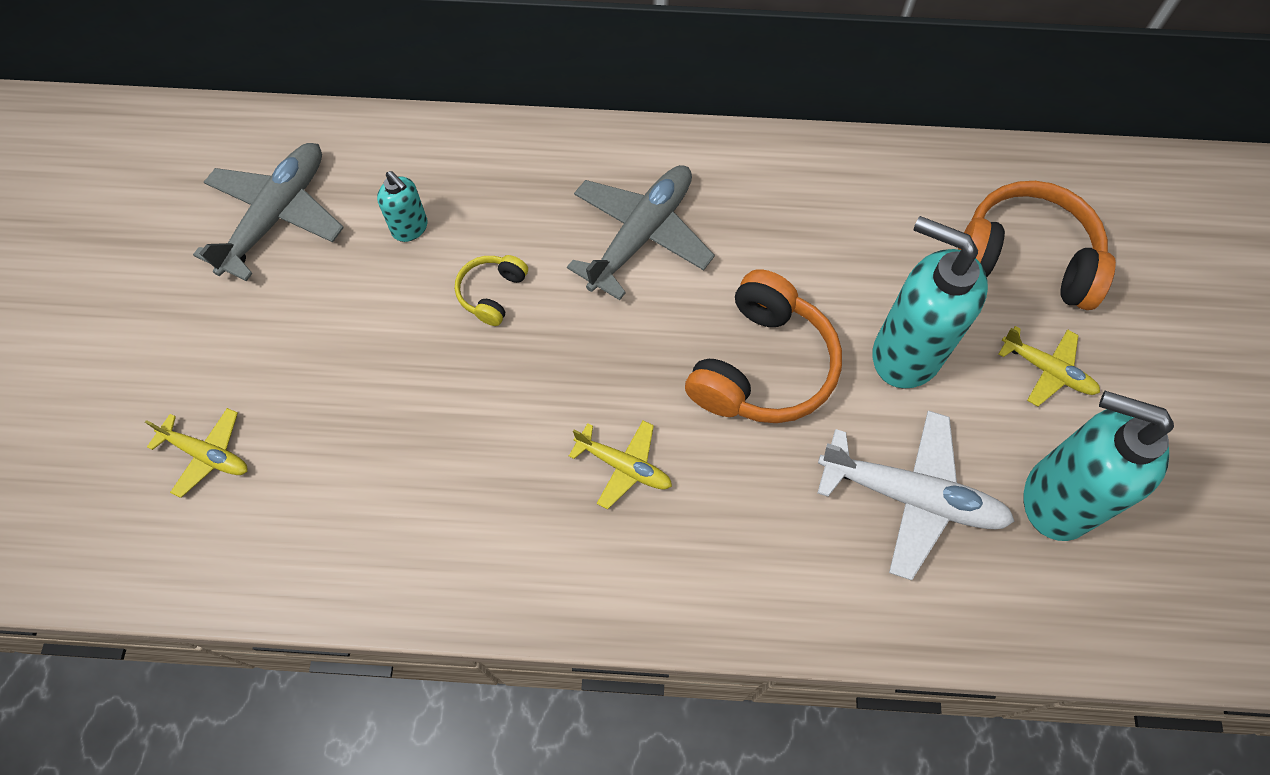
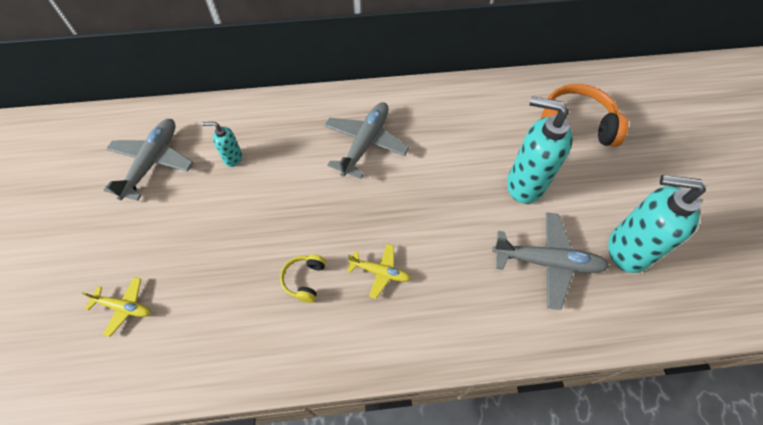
camera: 10 degrees left, 5 degrees down
turquoise soap dispenser [377,171,428,242] -> turquoise soap dispenser turned 150 degrees clockwise [202,122,242,167]
yellow headphones [455,255,528,326] -> yellow headphones moved to [280,255,326,303]
orange headphones [685,269,842,423] -> none
white plane [817,410,1014,580] -> grey plane [492,212,610,310]
yellow plane [999,326,1100,407] -> none

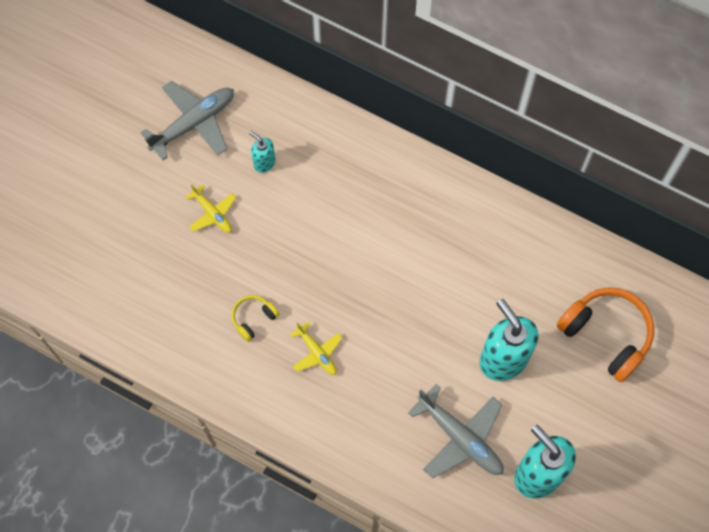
camera: 35 degrees right, 10 degrees up
yellow plane [82,277,151,337] -> yellow plane moved to [186,184,236,233]
grey plane [324,102,409,179] -> none

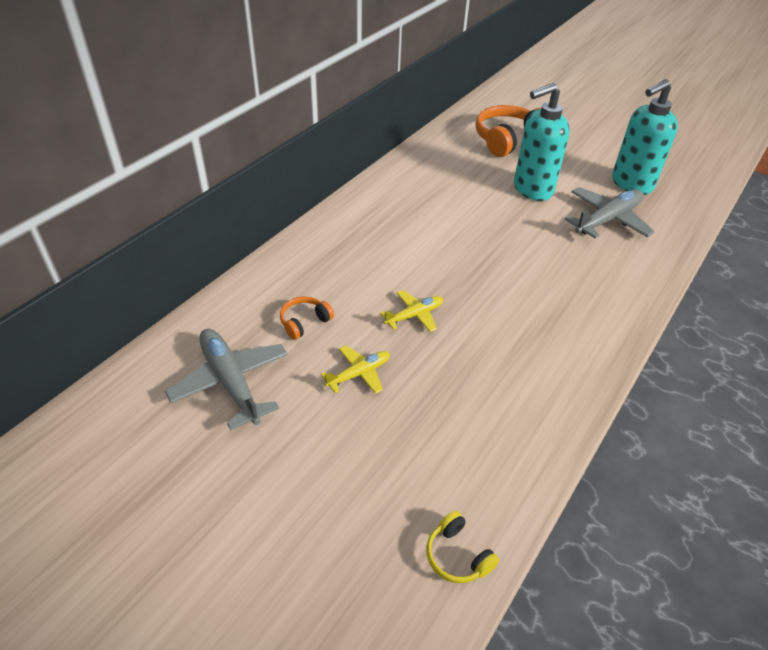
camera: 85 degrees left, 25 degrees down
yellow headphones [232,295,279,342] -> yellow headphones moved to [426,511,499,583]
turquoise soap dispenser [249,131,275,173] -> orange headphones [280,296,334,340]
yellow plane [290,322,342,375] -> yellow plane moved to [380,290,443,332]

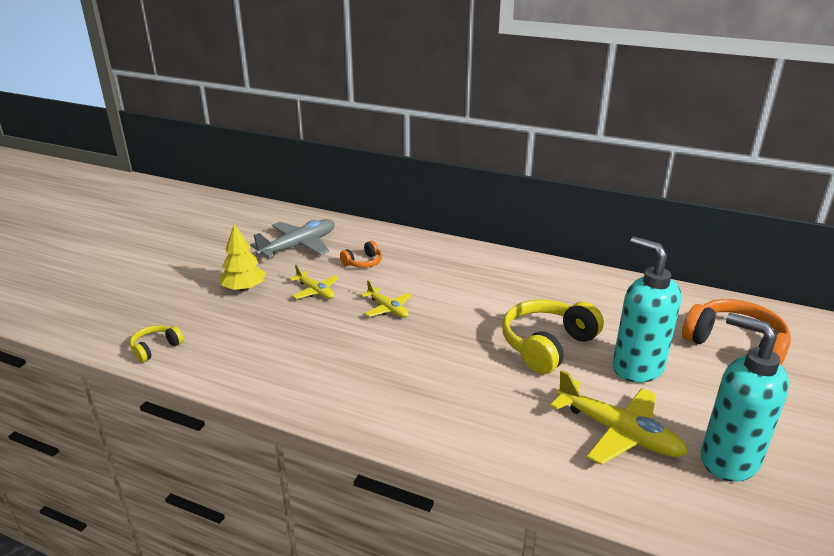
camera: 80 degrees right, 15 degrees down
orange headphones [280,296,334,340] -> orange headphones turned 105 degrees clockwise [340,241,382,268]
grey plane [565,187,655,238] -> yellow plane [550,370,688,465]
none -> yellow tree [219,224,266,292]
none -> yellow headphones [502,299,604,374]

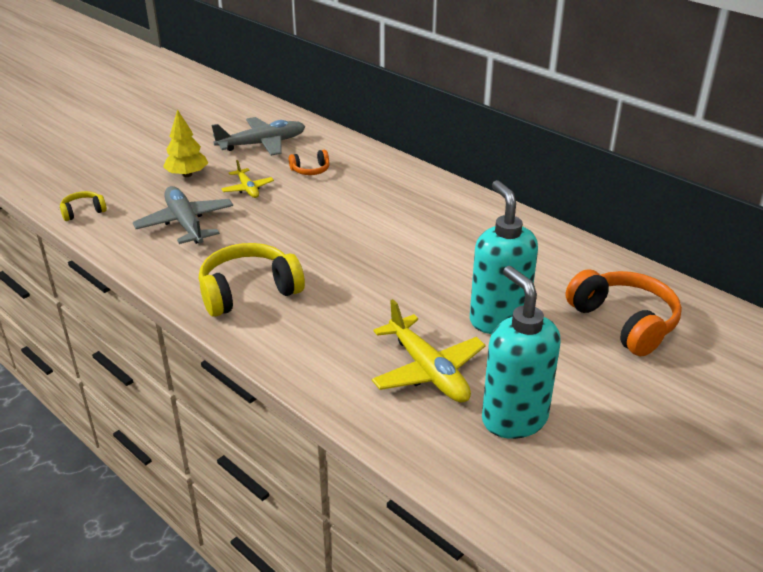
camera: 20 degrees right, 5 degrees up
yellow plane [361,280,411,318] -> none
yellow headphones [502,299,604,374] -> yellow headphones moved to [199,243,305,317]
none -> grey plane [133,186,233,244]

